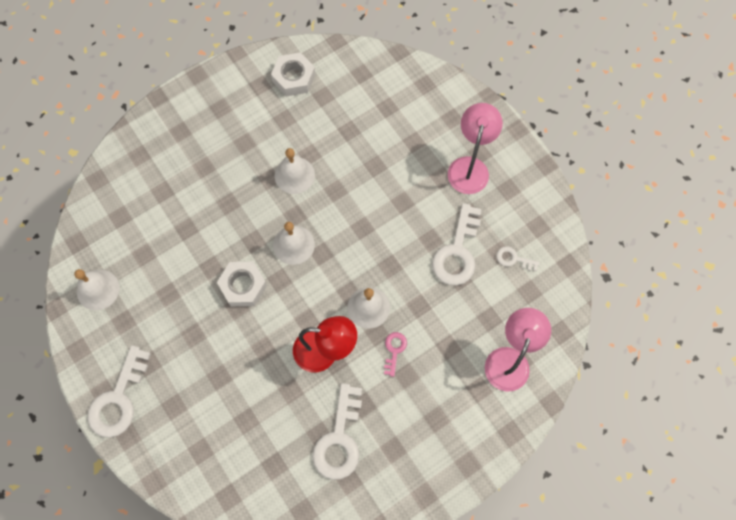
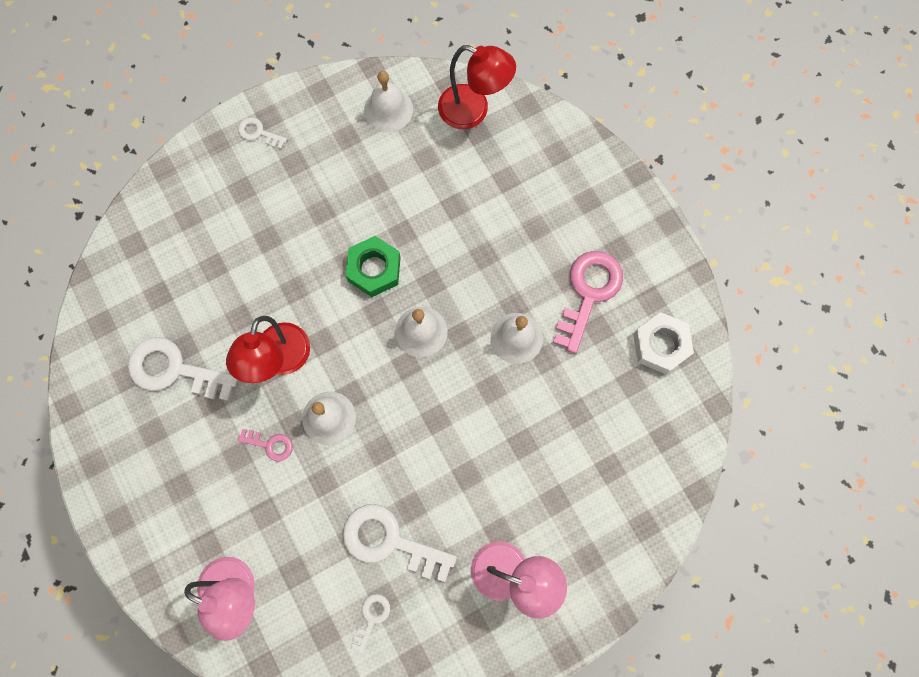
camera: 95 degrees right, 5 degrees up
white key [88,345,151,438] -> white key [238,117,287,149], size x0.49
white nut [217,262,267,306] -> green nut [346,236,401,297]
none -> red lamp [438,45,516,129]
none -> pink key [553,251,623,354]

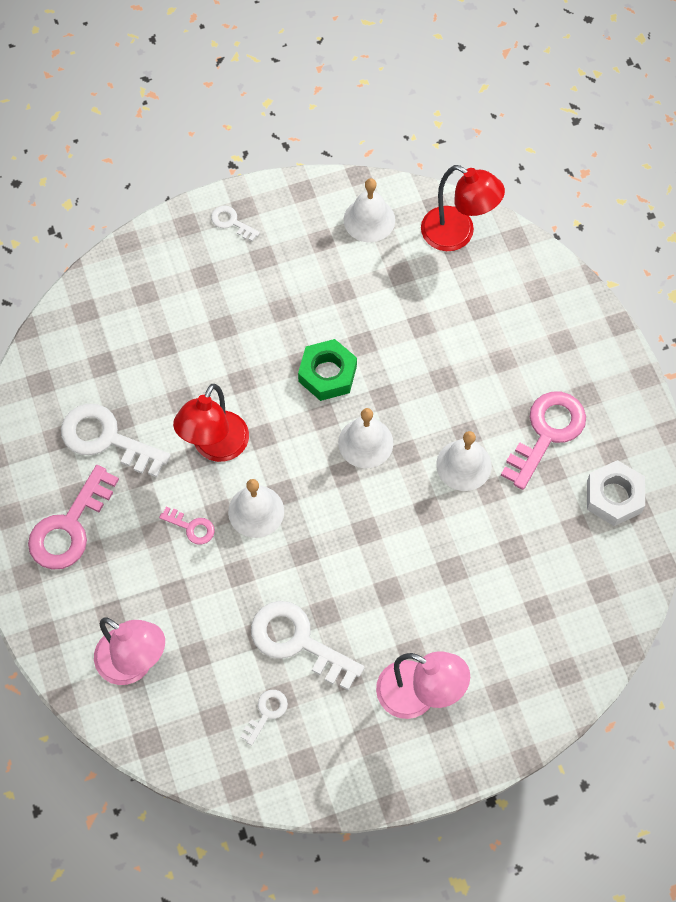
camera: 10 degrees right, 10 degrees down
none -> pink key [28,465,119,570]

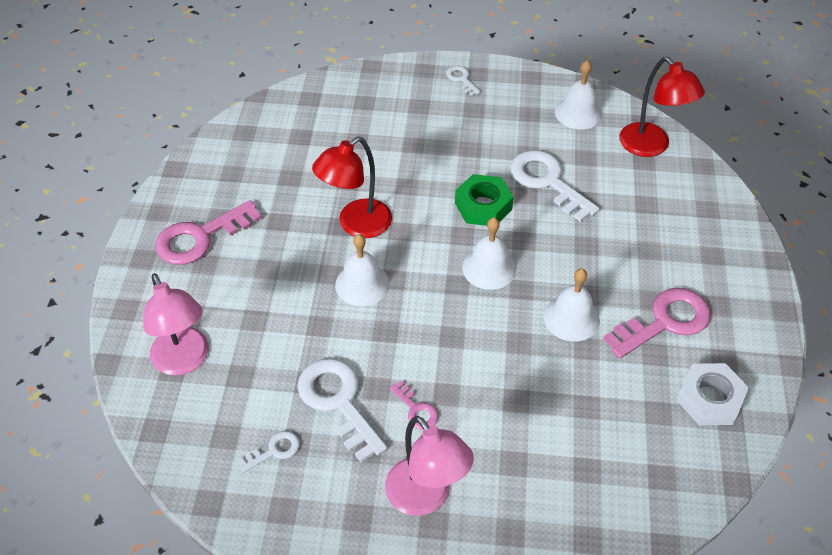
camera: 25 degrees right, 15 degrees down
white key [61,404,171,477] -> white key moved to [510,150,600,222]
pink key [159,507,215,545] -> pink key moved to [390,381,438,429]

